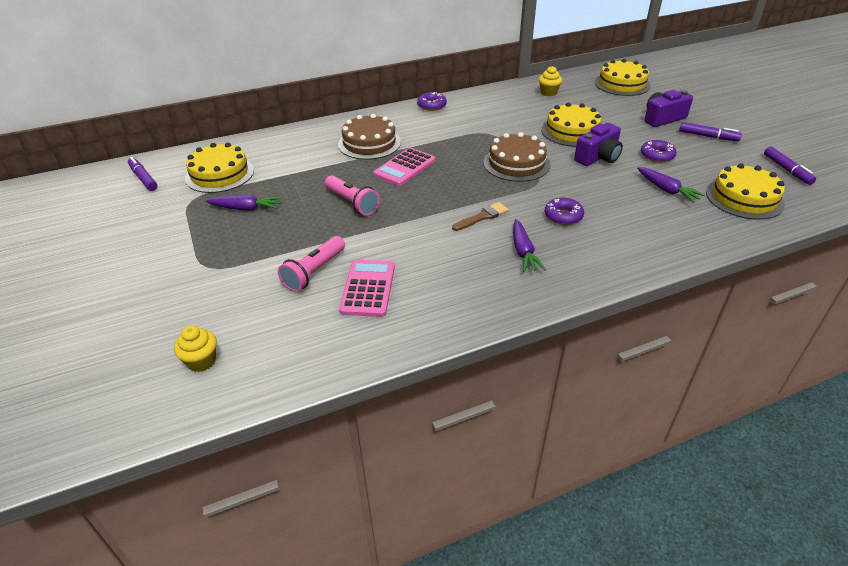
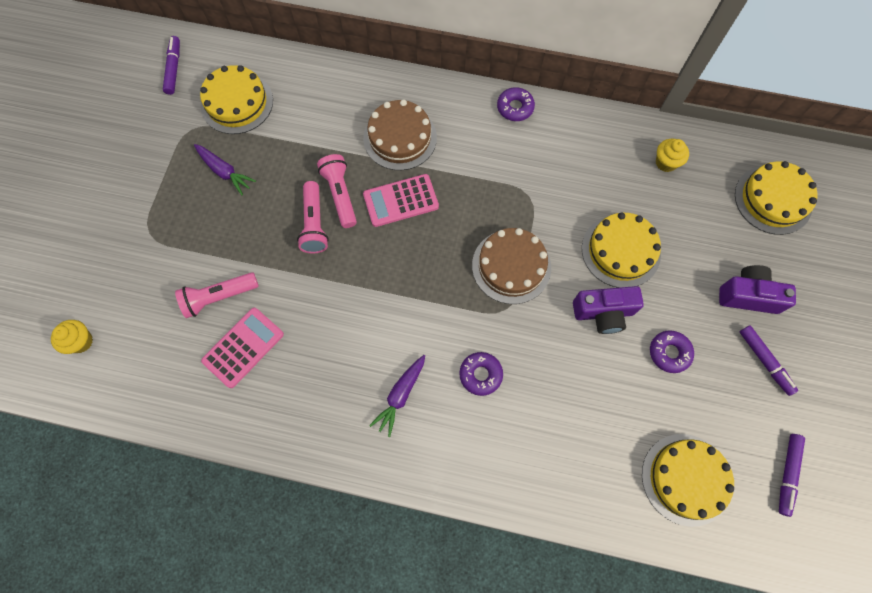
camera: 35 degrees right, 30 degrees up
brown brush [452,202,509,231] -> none
purple carrot [637,167,705,203] -> none
none -> pink flashlight [317,154,357,228]

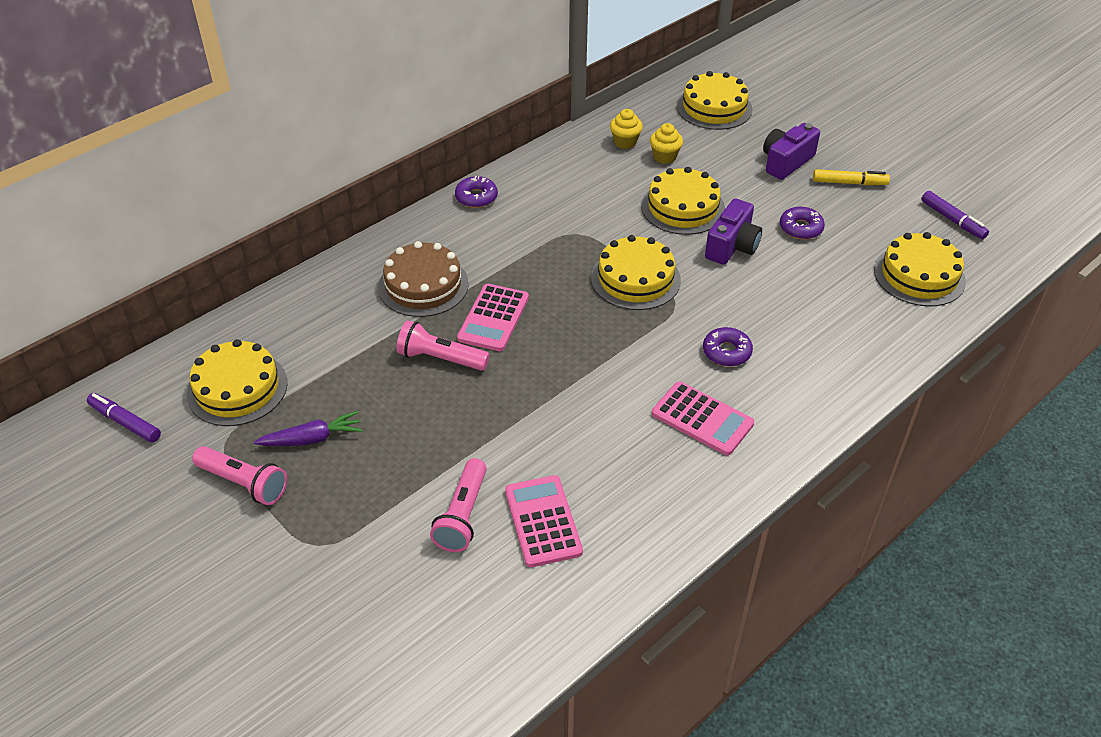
camera: 55 degrees left, 25 degrees down
yellow cupcake [51,320,93,354] -> yellow cupcake moved to [650,123,683,164]
pink flashlight [297,181,329,254] -> pink flashlight moved to [192,446,287,505]
purple carrot [369,355,425,437] -> pink calculator [652,381,754,455]
brown cake [472,228,551,304] -> yellow cake [591,235,681,310]
purple marker [740,326,798,396] -> yellow marker [813,169,890,185]

